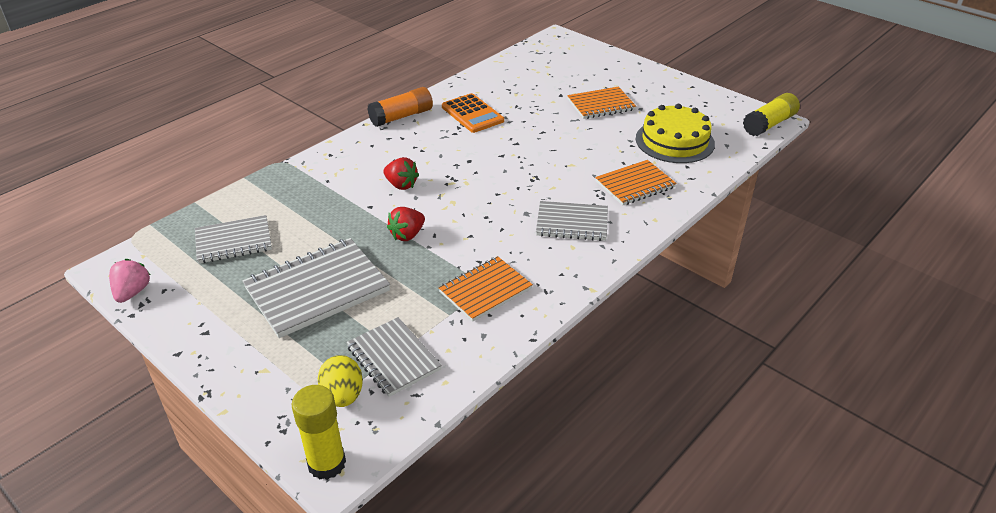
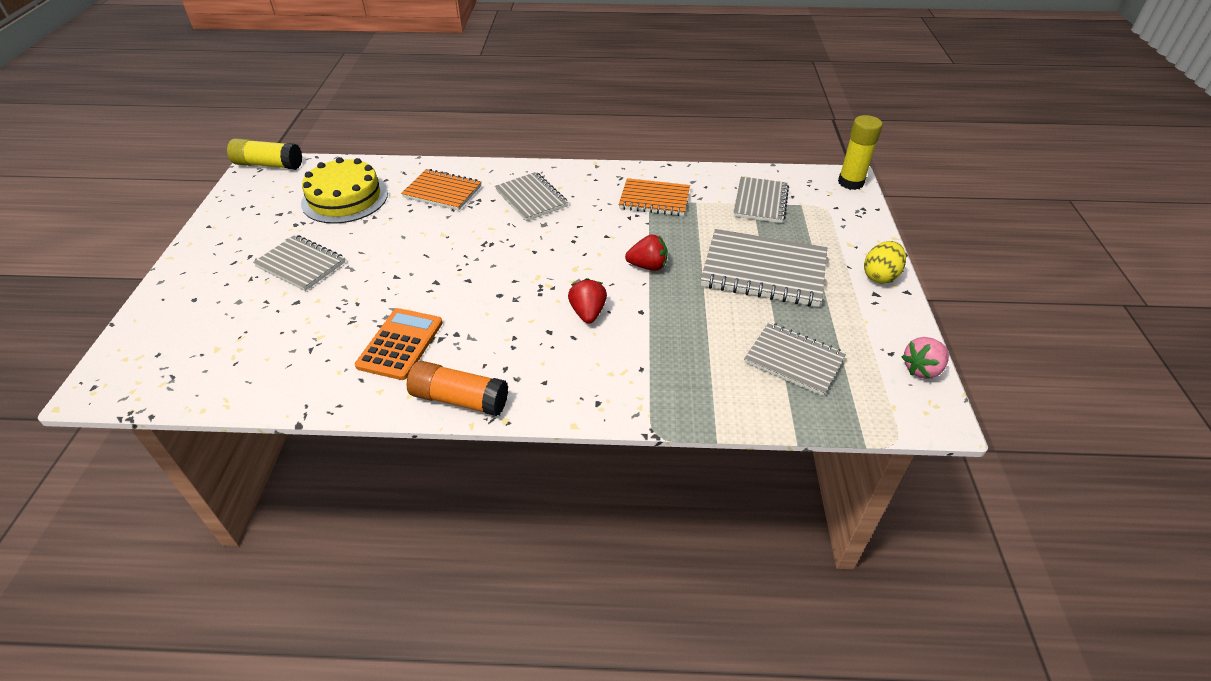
camera: 130 degrees left, 5 degrees up
yellow egg [318,355,363,407] -> yellow egg moved to [864,241,906,284]
orange notebook [567,87,636,119] -> grey notebook [253,235,345,291]

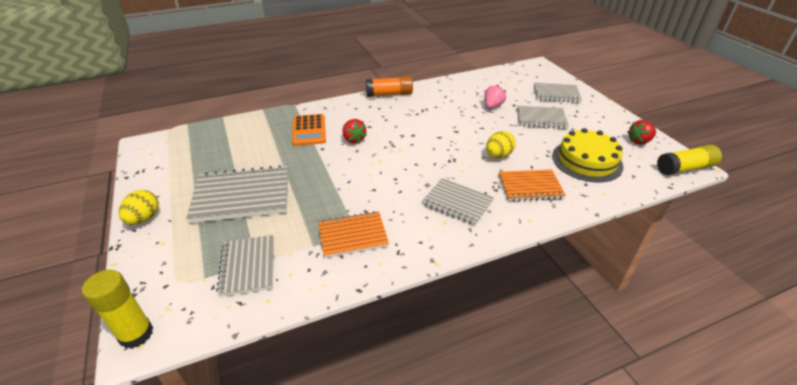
camera: 155 degrees right, 5 degrees down
orange calculator [355,308,443,380] -> orange calculator moved to [292,114,326,146]
red strawberry [625,234,668,271] -> red strawberry moved to [627,120,656,145]
grey notebook [744,322,846,396] -> grey notebook moved to [534,83,582,103]
pink strawberry [902,337,949,379] -> pink strawberry moved to [484,85,506,109]
none -> yellow egg [486,131,516,158]

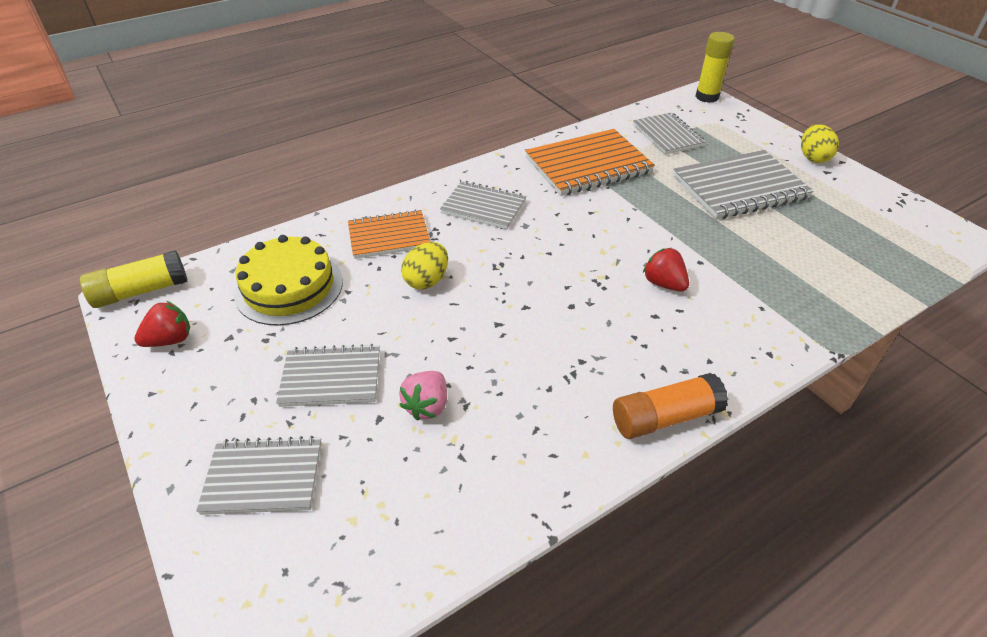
camera: 170 degrees right, 5 degrees up
orange calculator [292,114,326,146] -> none
orange notebook [318,211,389,258] -> orange notebook [525,129,655,196], size x1.57

